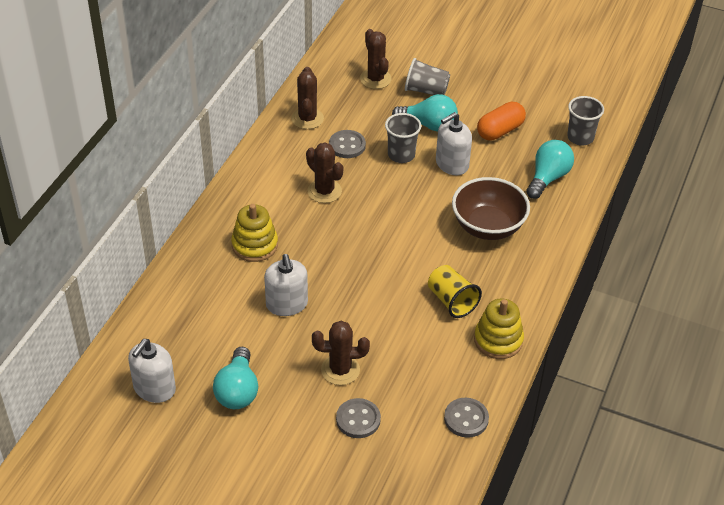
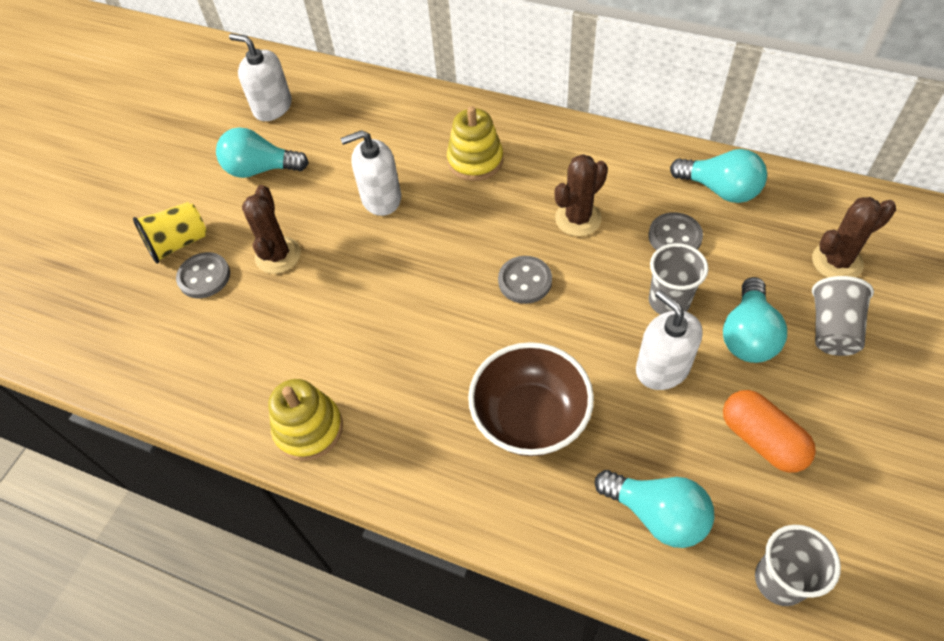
camera: 95 degrees right, 10 degrees up
brown cactus [291,67,324,129] -> turquoise light bulb [670,149,767,203]
yellow cup [428,265,482,318] -> yellow cup moved to [133,202,207,264]
grey button [444,398,489,438] -> grey button moved to [498,256,552,304]

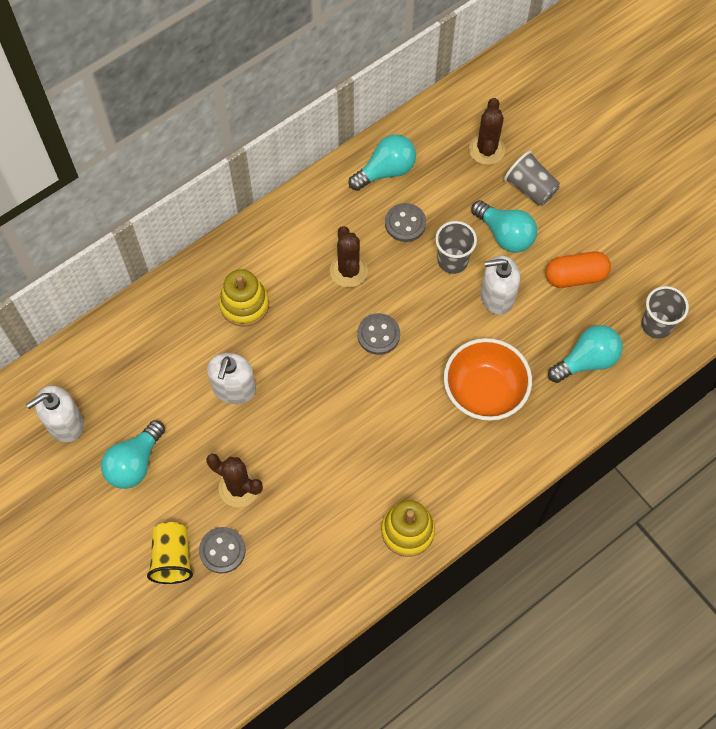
camera: 65 degrees left, 10 degrees up
brown bowl [468,342,594,456] -> orange bowl [444,338,532,421]

